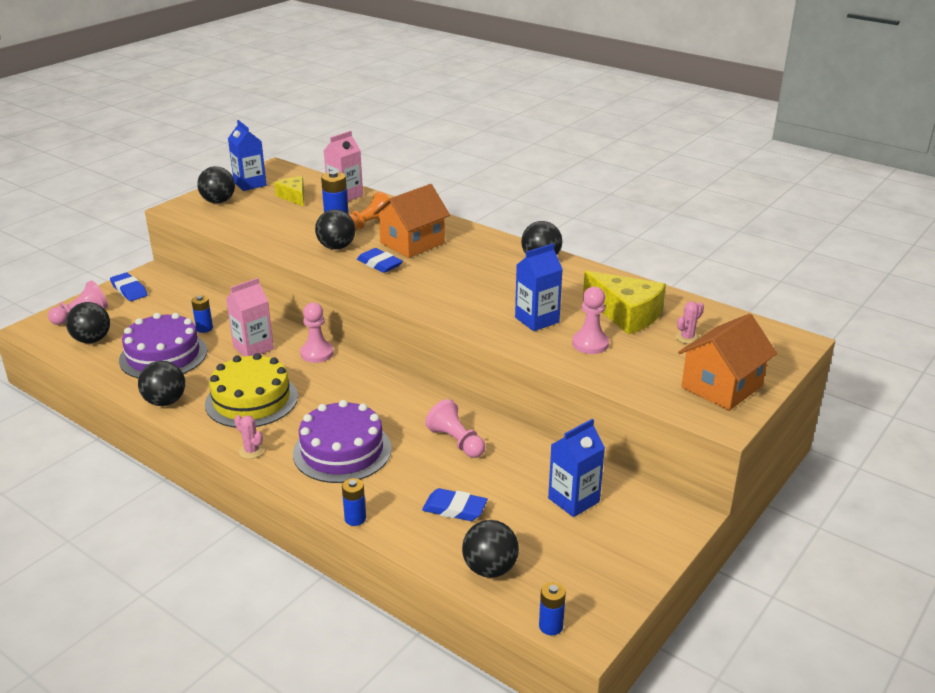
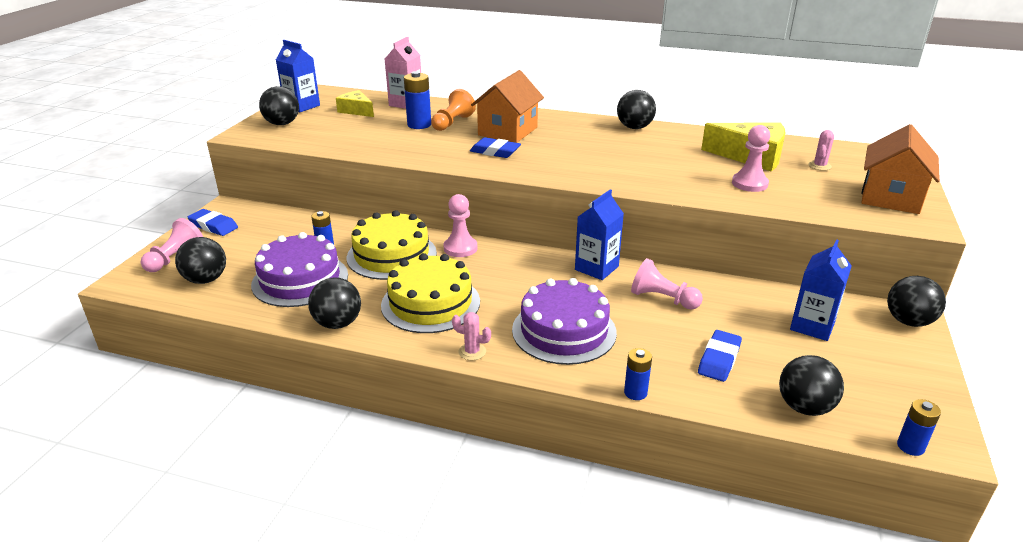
camera: 20 degrees left, 0 degrees up
pink carton [226,278,274,356] -> yellow cake [347,210,437,280]
black ball [315,209,355,250] -> black ball moved to [887,276,946,327]
blue eraser [422,488,487,521] -> blue eraser turned 60 degrees counterclockwise [698,330,742,382]
blue carton [515,244,563,331] -> blue carton moved to [575,189,624,280]

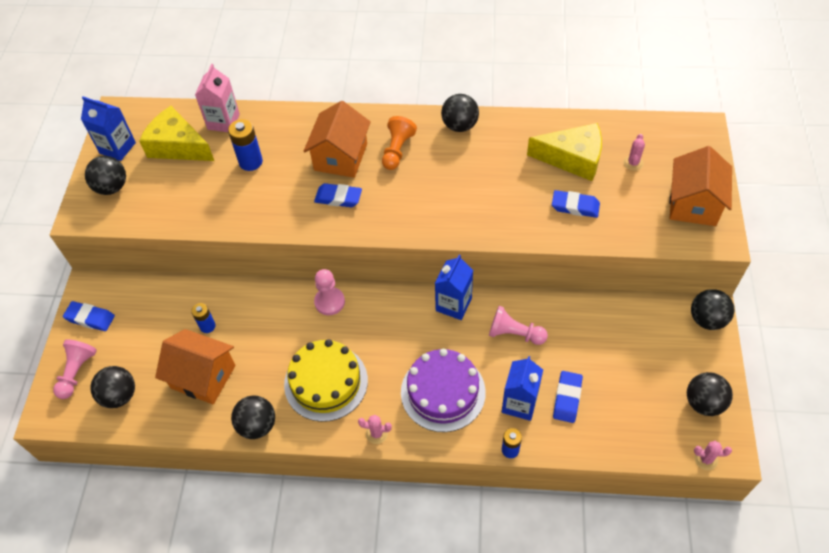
camera: 10 degrees left, 25 degrees up
purple cake [251,232,348,307] -> orange house [155,329,236,404]
yellow cheese [336,90,374,117] -> yellow cheese [139,106,214,161], size x1.65
yellow cake [347,210,437,280] -> none
orange pawn [431,89,476,131] -> orange pawn moved to [382,116,417,170]
pink pawn [732,125,770,192] -> blue eraser [552,190,600,218]
black ball [779,355,844,416] -> black ball moved to [687,372,733,416]
blue carton [790,239,852,341] -> blue carton moved to [502,356,543,421]
blue battery [897,399,941,456] -> pink cactus [694,441,732,470]

